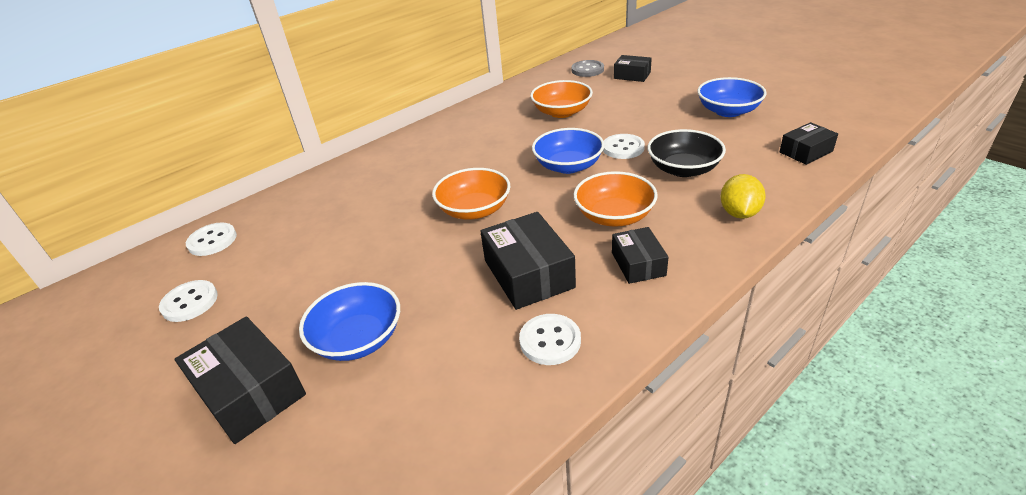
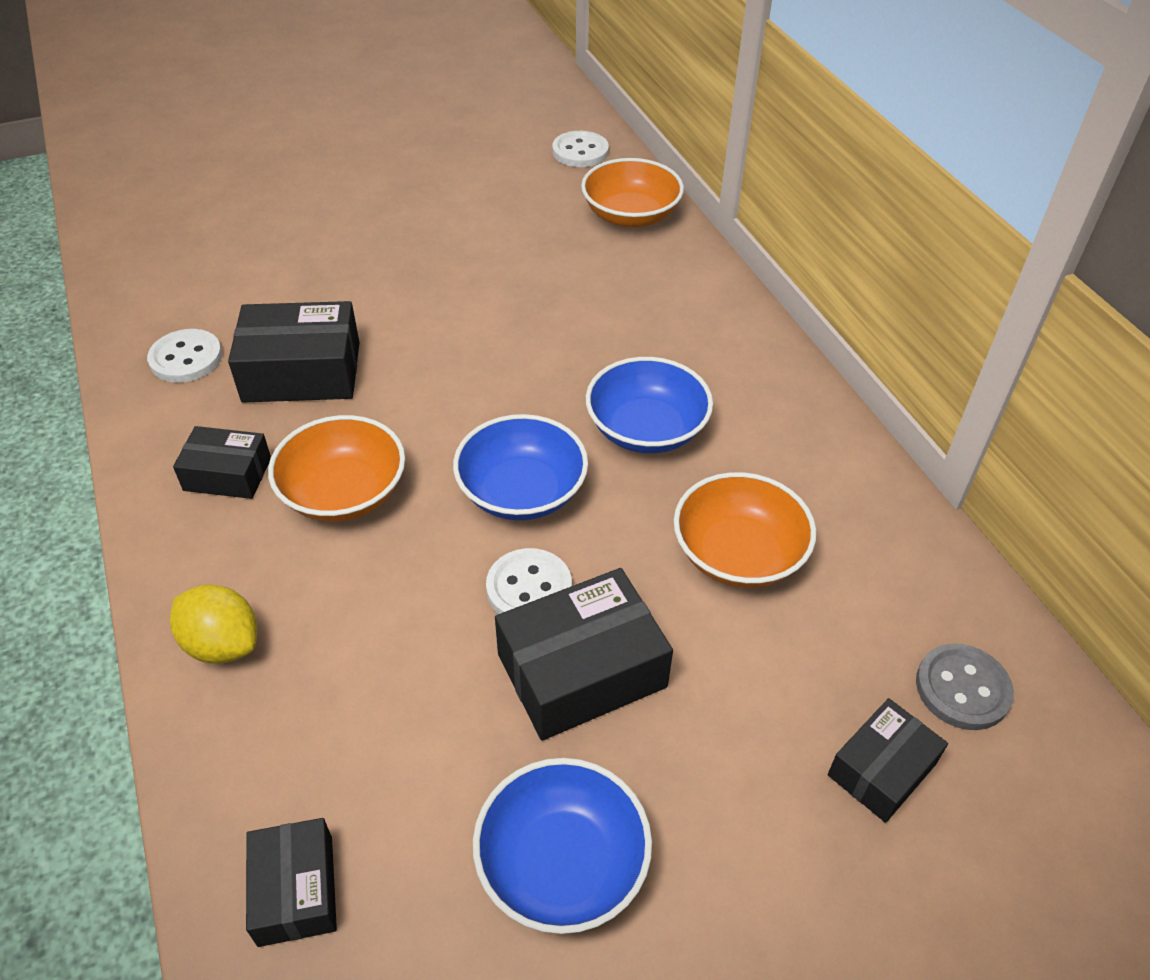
camera: 105 degrees right, 10 degrees up
white button [159,280,218,322] -> none
black box [175,316,306,444] -> black box moved to [495,568,673,741]
blue bowl [299,282,400,361] -> blue bowl moved to [586,357,713,453]
orange bowl [432,168,510,220] -> orange bowl moved to [581,158,684,227]
black bowl [647,129,726,177] -> none

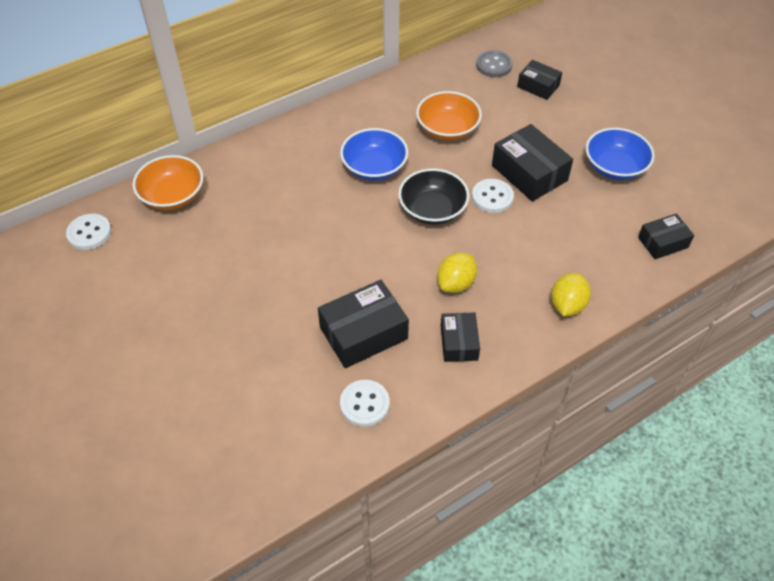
camera: 100 degrees left, 5 degrees up
black box [228,301,359,403] -> black box turned 75 degrees clockwise [318,280,409,368]
orange bowl [268,415,405,522] -> yellow lemon [437,253,477,293]
blue bowl [453,414,588,521] -> black bowl [398,168,469,225]

